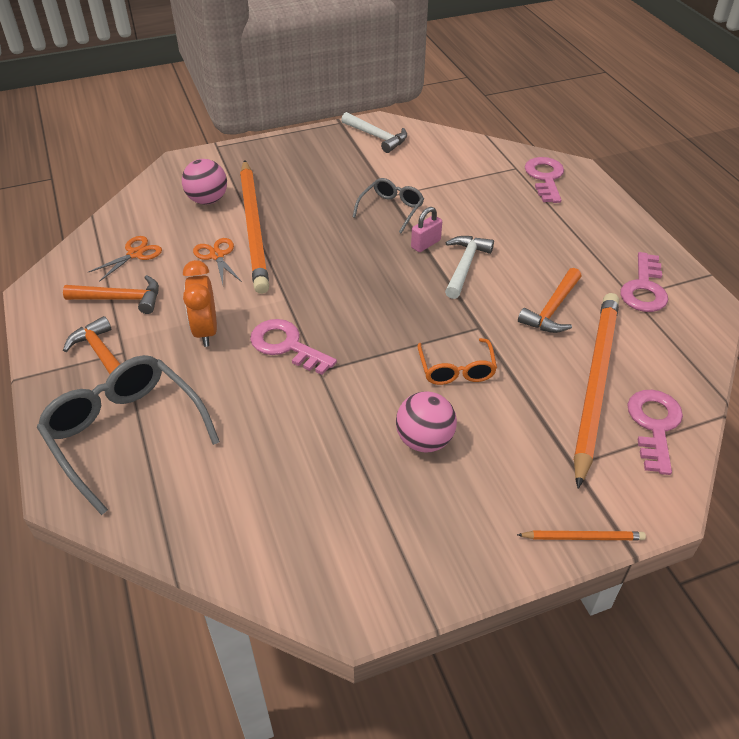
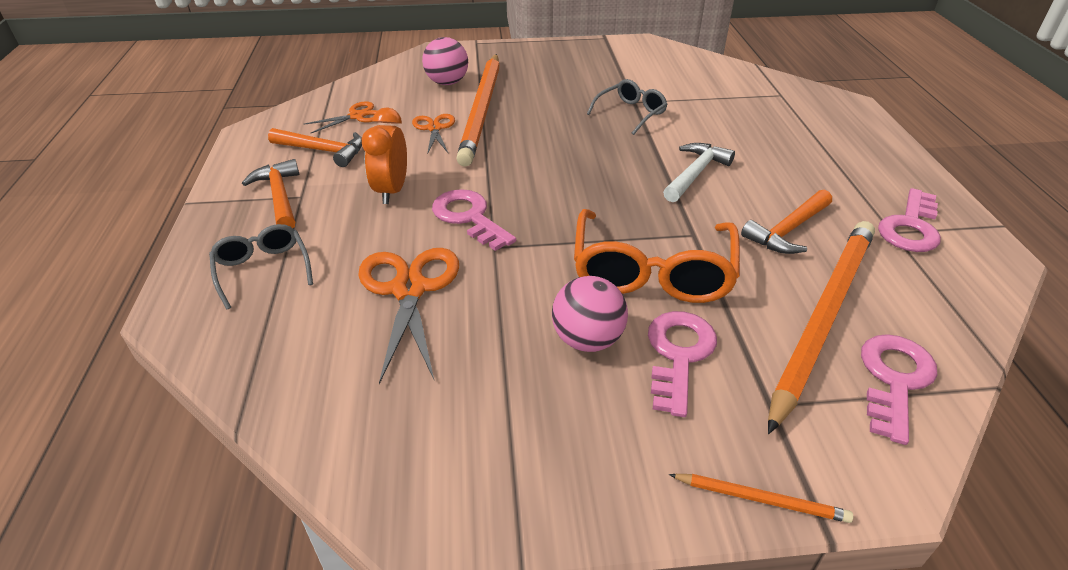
camera: 15 degrees right, 5 degrees down
grey glasses [37,355,220,515] -> grey glasses [209,224,313,310], size x0.56
white hammer [341,112,407,153] -> none
pink padlock [411,207,442,252] -> none
orange glasses [417,338,497,385] -> orange glasses [574,209,740,303], size x1.78
pink key [525,157,564,203] -> pink key moved to [648,311,717,417]
none -> orange scissors [358,248,459,384]

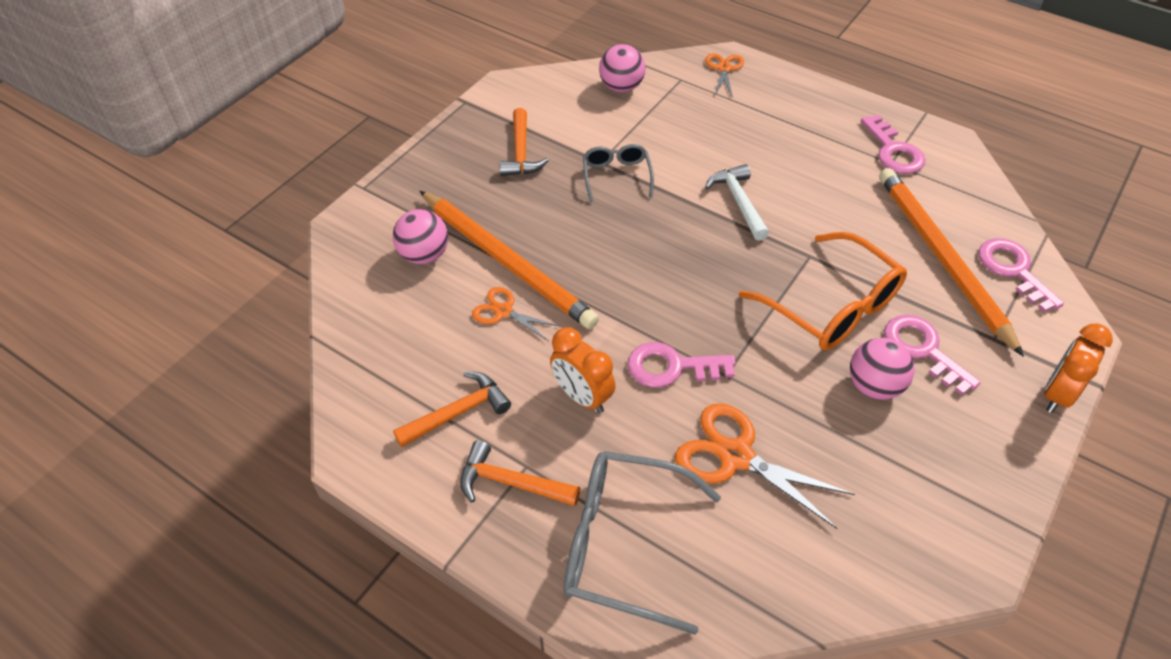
camera: 50 degrees left, 10 degrees up
grey glasses [209,224,313,310] -> grey glasses [563,451,721,635], size x1.78
orange scissors [304,101,377,133] -> orange scissors moved to [705,53,744,98]
orange pencil [669,474,853,523] -> orange clock [1044,323,1113,413]
orange hammer [741,190,832,254] -> orange hammer moved to [500,108,549,176]
none -> pink ball [599,44,645,92]

